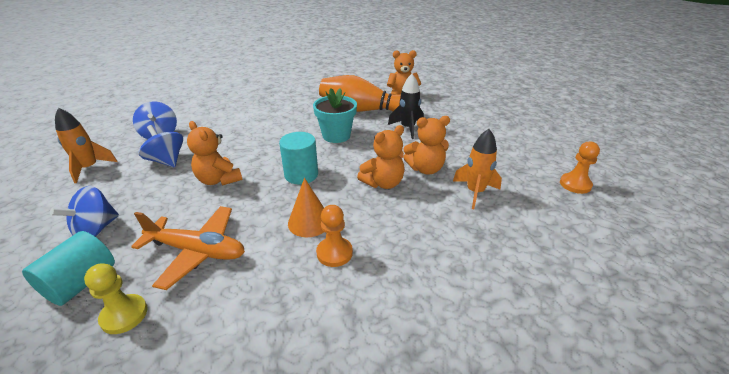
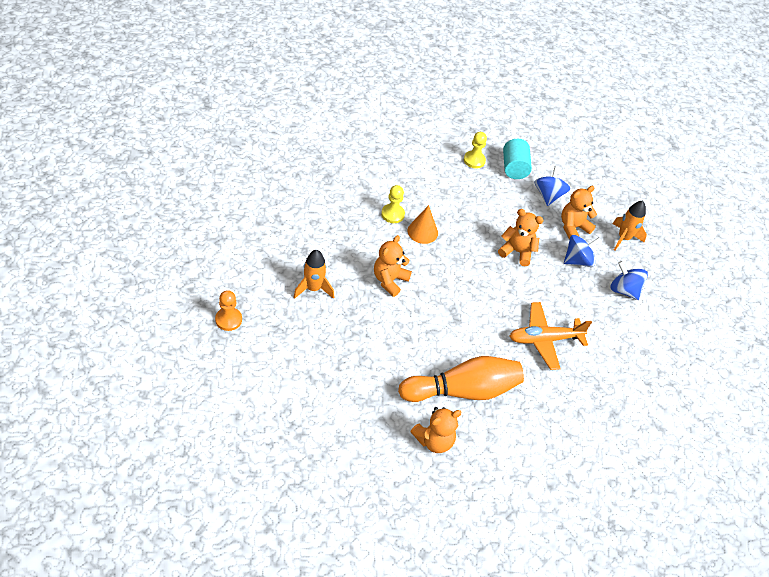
camera: 150 degrees right, 15 degrees up
orange plane [131,206,245,290] -> orange plane moved to [509,302,592,370]
blue spinning top [139,125,183,167] -> blue spinning top turned 45 degrees counterclockwise [564,235,601,267]
turquoise cylinder [279,132,318,184] -> none
turquoise flower pot [313,88,357,143] -> none
orange pawn [316,205,353,267] -> yellow pawn [381,185,405,223]
black rocket [388,74,424,139] -> none
orange teddy bear [403,116,450,174] -> orange teddy bear moved to [561,186,597,240]

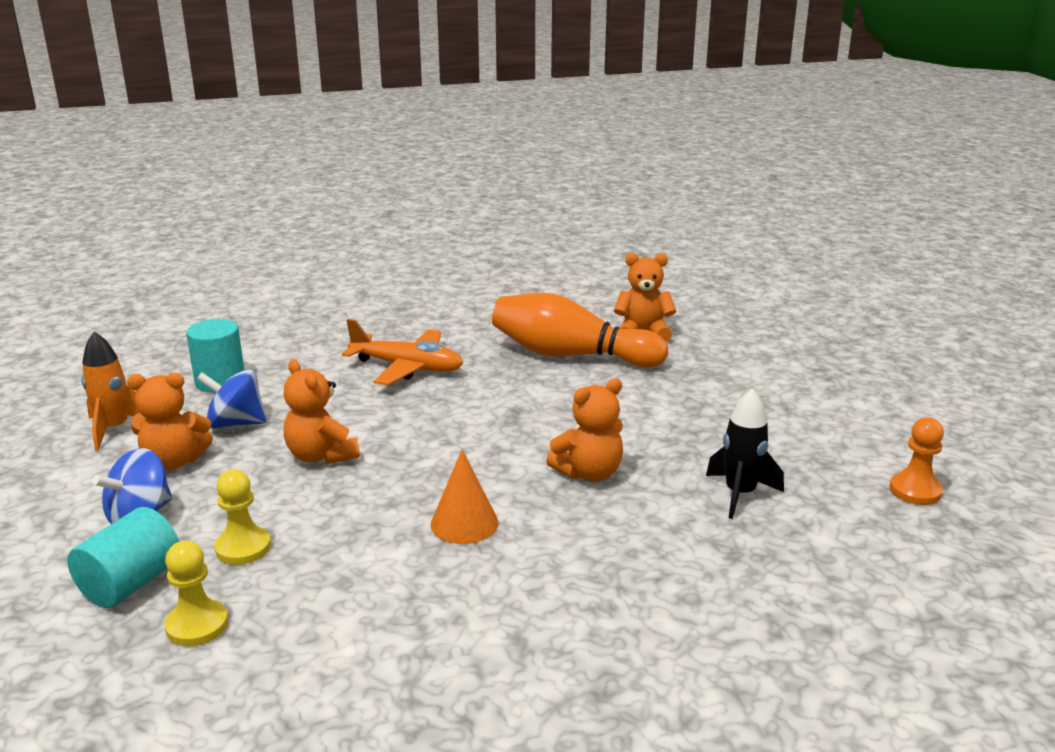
camera: 145 degrees left, 25 degrees down
orange rocket [293,250,334,299] -> black rocket [706,388,784,519]
yellow pawn [381,185,405,223] -> yellow pawn moved to [214,470,271,565]
blue spinning top [610,261,648,300] -> turquoise cylinder [186,319,244,392]

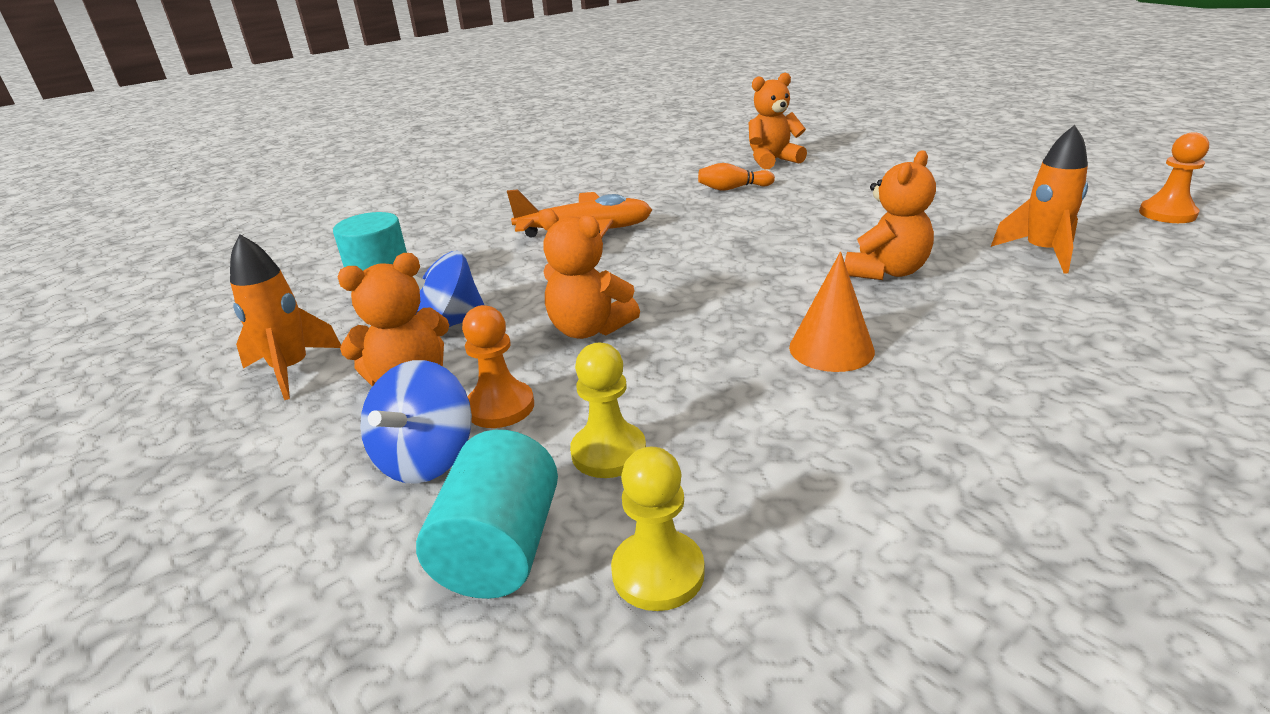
camera: 20 degrees left, 5 degrees up
orange bowling pin [492,293,668,367] -> orange bowling pin [698,163,775,191], size x0.42
black rocket [706,388,784,519] -> orange rocket [991,125,1088,274]
none -> orange pawn [462,305,534,428]

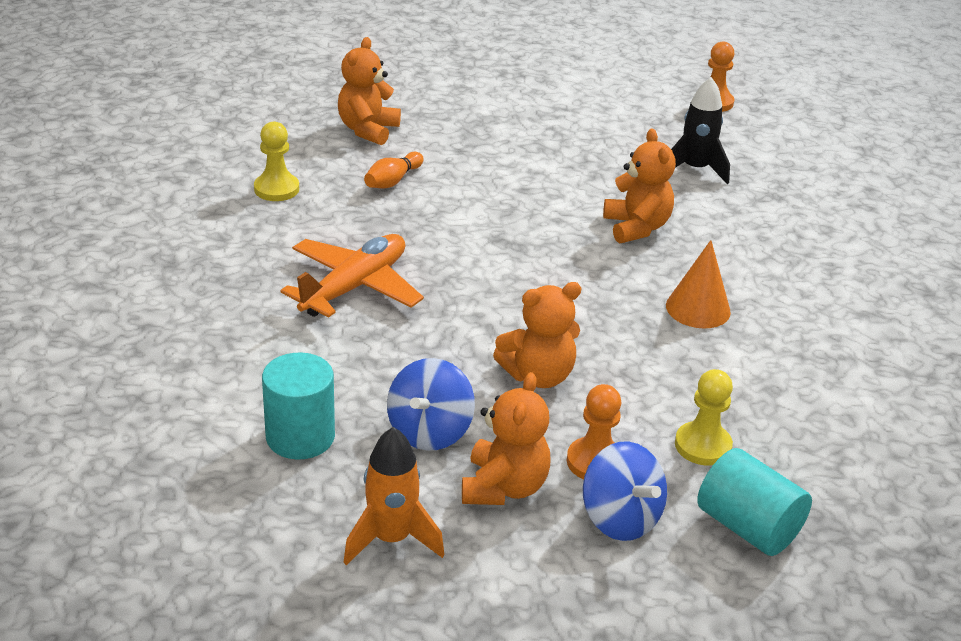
camera: 55 degrees left, 5 degrees up
yellow pawn [611,447,705,611] -> yellow pawn moved to [254,122,299,201]
orange rocket [991,125,1088,274] -> black rocket [671,77,730,184]

